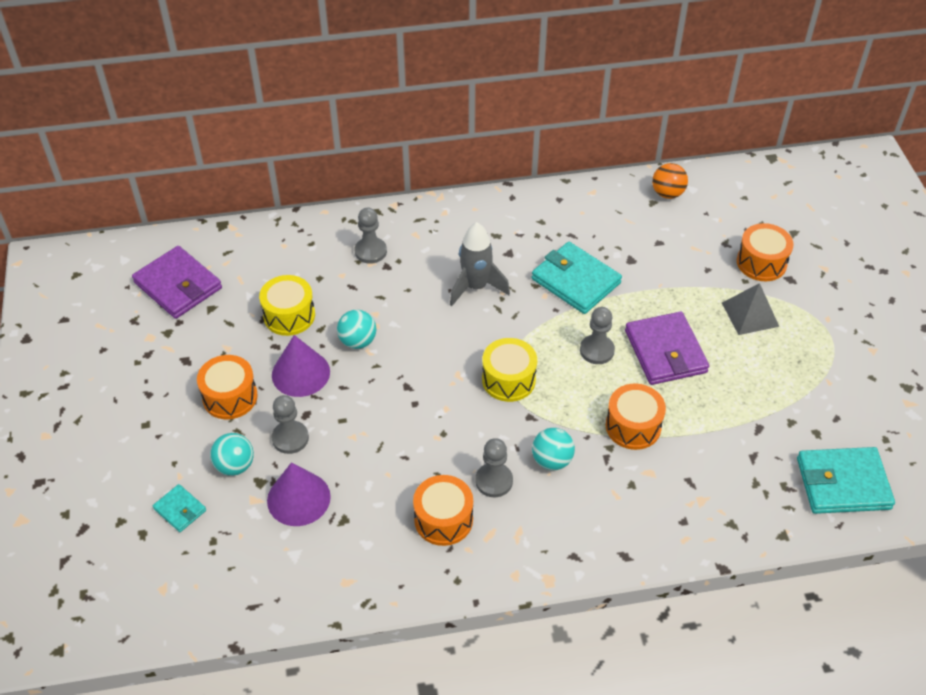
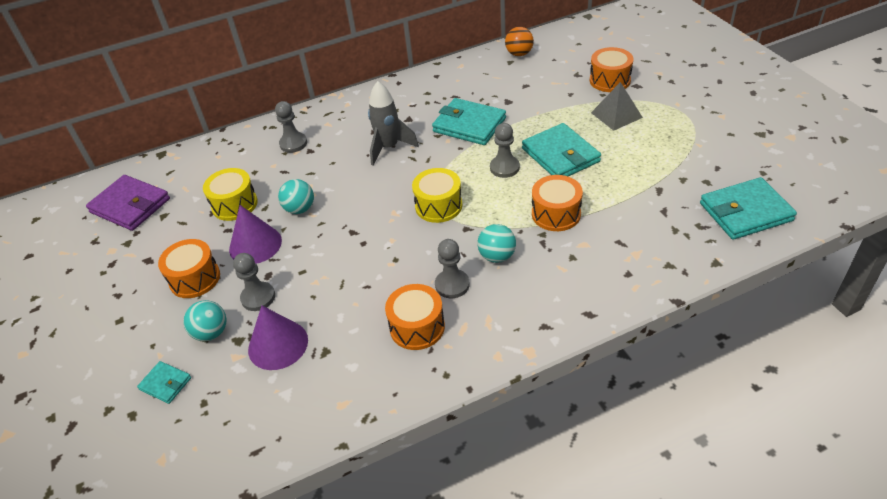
camera: 10 degrees left, 5 degrees down
purple wallet [625,312,709,385] -> turquoise wallet [522,123,601,176]

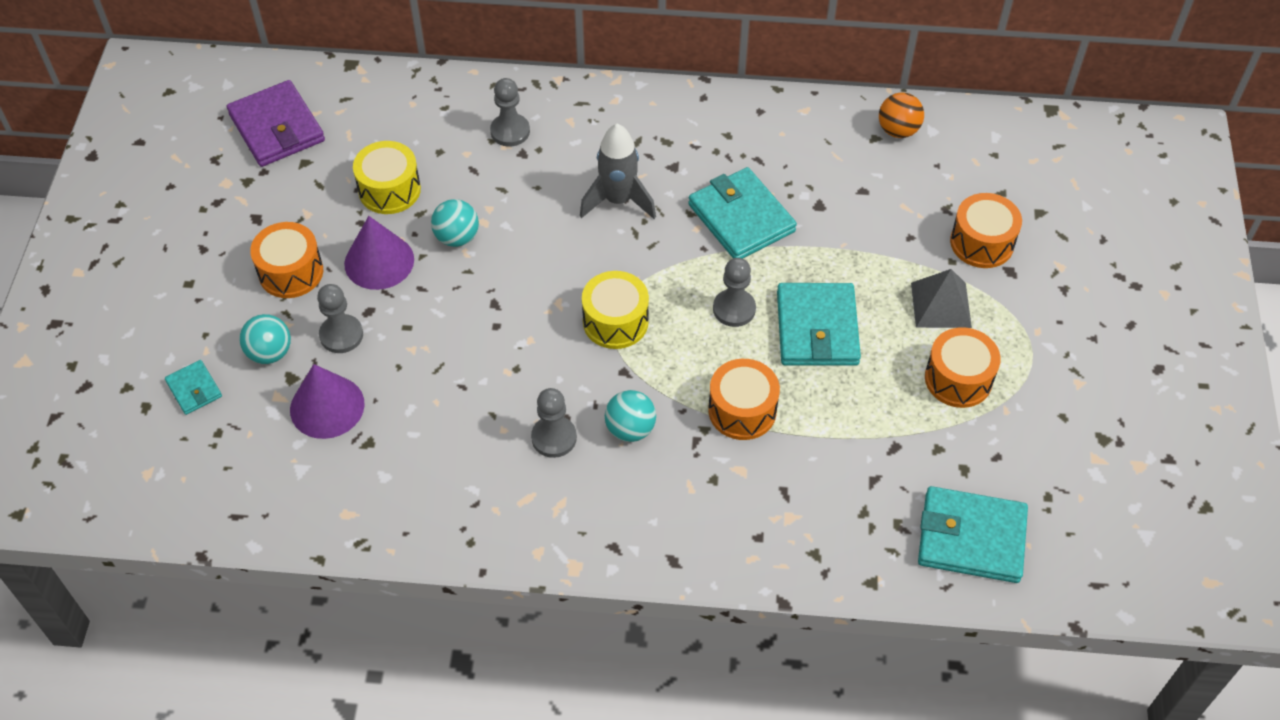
camera: 25 degrees right, 10 degrees up
orange drum [385,284,445,350] -> orange drum moved to [925,327,1001,408]

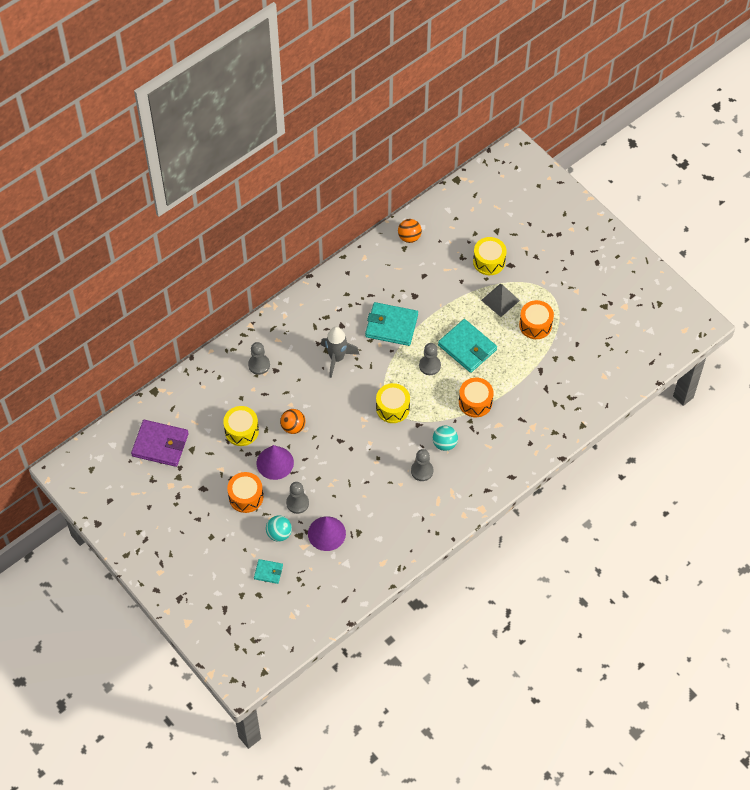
camera: 45 degrees left, 5 degrees up
turquoise ball [431,199,479,247] -> orange ball [280,409,305,434]
turquoise wallet [918,486,1028,583] -> none
orange drum [950,193,1022,268] -> yellow drum [473,237,507,275]

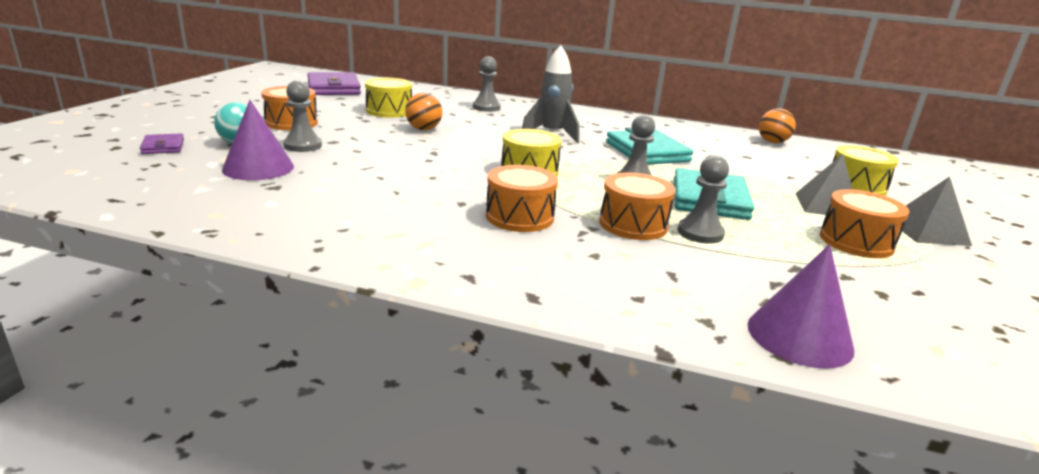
camera: 55 degrees right, 35 degrees down
turquoise wallet [254,559,283,584] -> purple wallet [140,133,184,154]
purple cone [257,445,294,480] -> purple cone moved to [748,244,854,369]
grey pawn [411,449,433,481] -> grey pawn moved to [678,155,729,244]
turquoise ball [433,426,458,451] -> orange drum [486,165,558,232]
none -> grey pyramid [900,177,972,246]

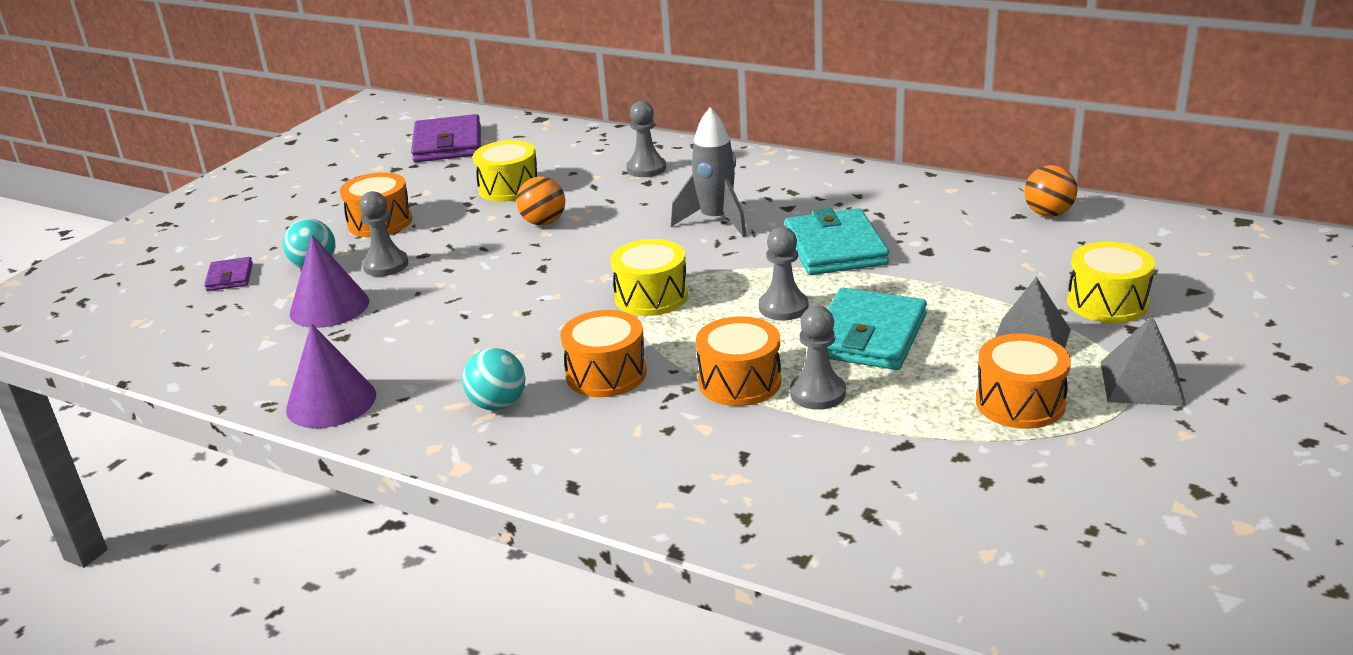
camera: 15 degrees right, 5 degrees up
purple cone [748,244,854,369] -> purple cone moved to [286,323,376,428]
none -> turquoise ball [462,348,526,411]

